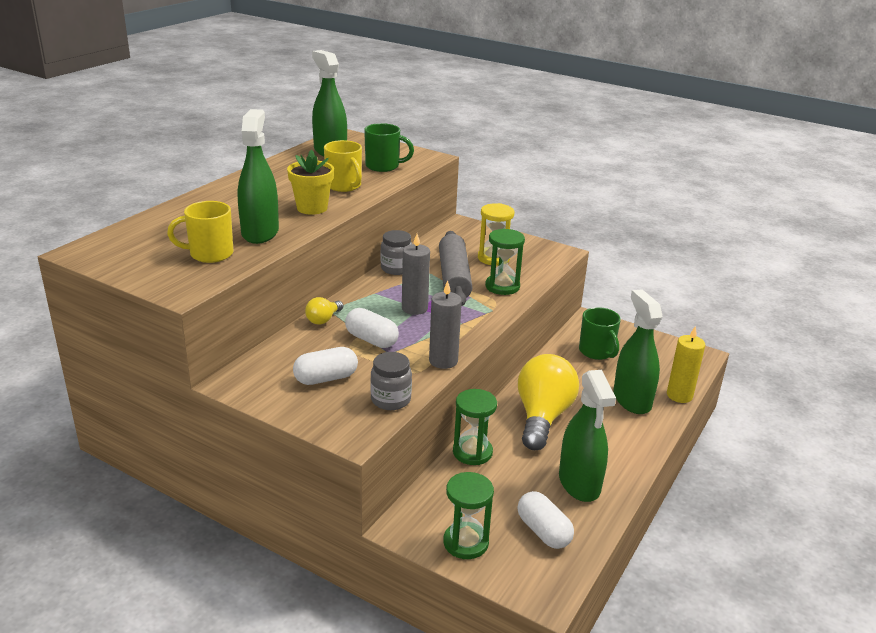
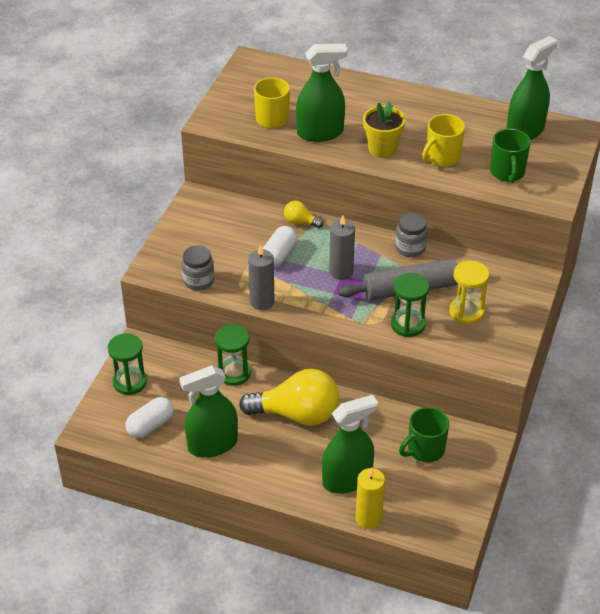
camera: 80 degrees right, 15 degrees up
white capsule [293,347,358,385] -> none

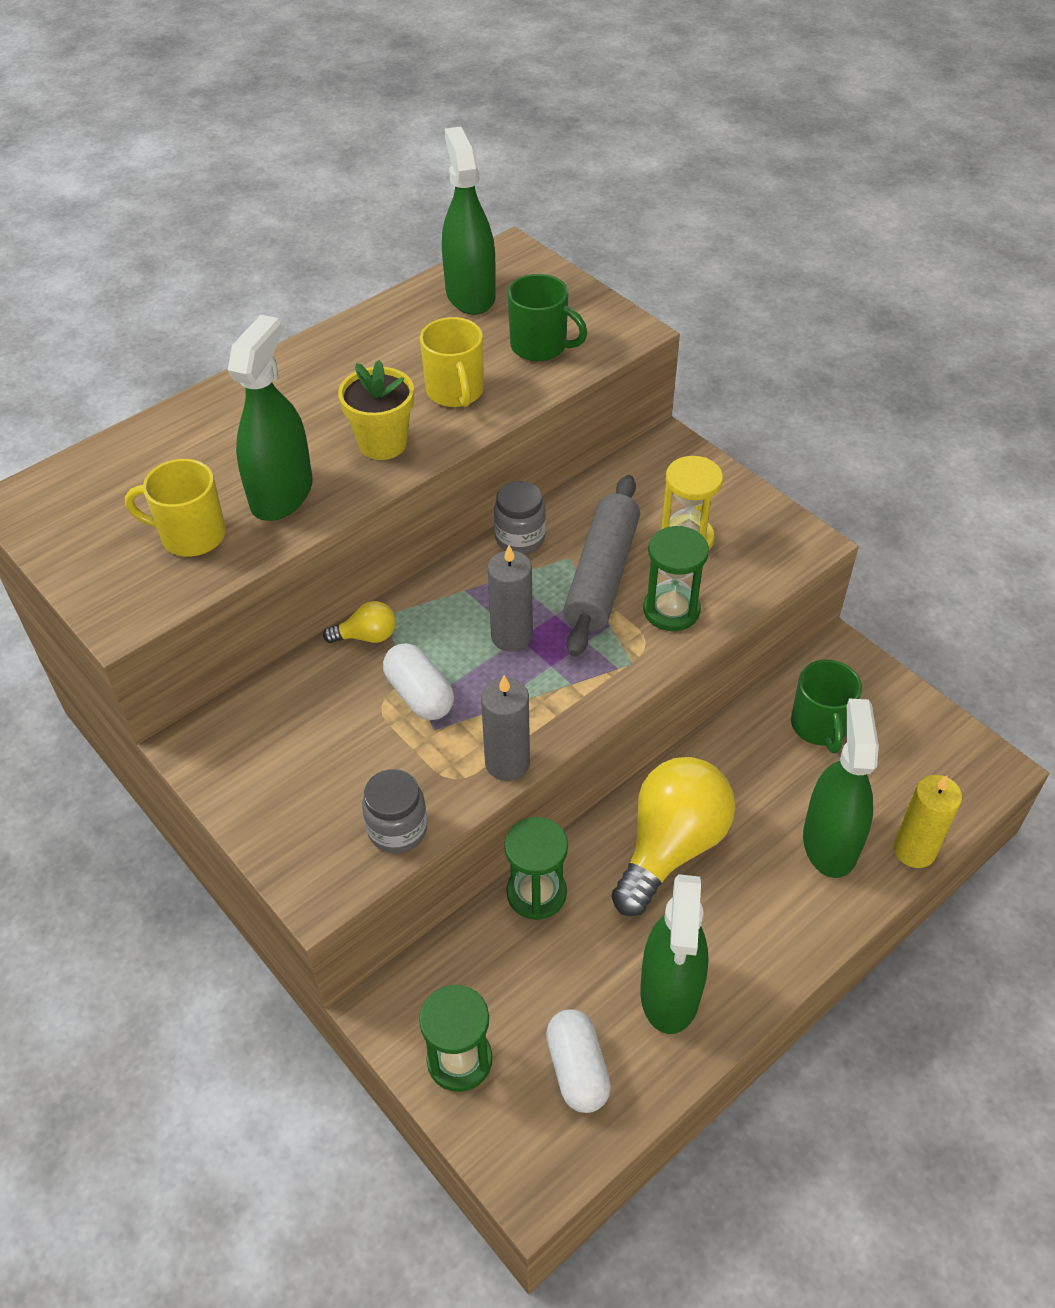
camera: 60 degrees left, 5 degrees up
yellow light bulb [284,201,323,228] -> yellow light bulb turned 150 degrees counterclockwise [323,601,396,643]

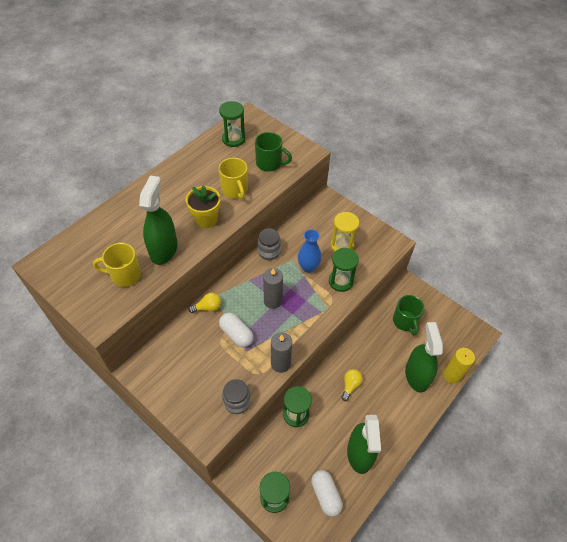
camera: 10 degrees left, 5 degrees up
green spray bottle [442,126,496,315] -> green hourglass [219,101,245,147]
grey rolling pin [563,475,640,657] -> blue vase [298,229,321,273]
yellow light bulb [611,757,735,916] -> yellow light bulb [342,369,363,401], size x0.44

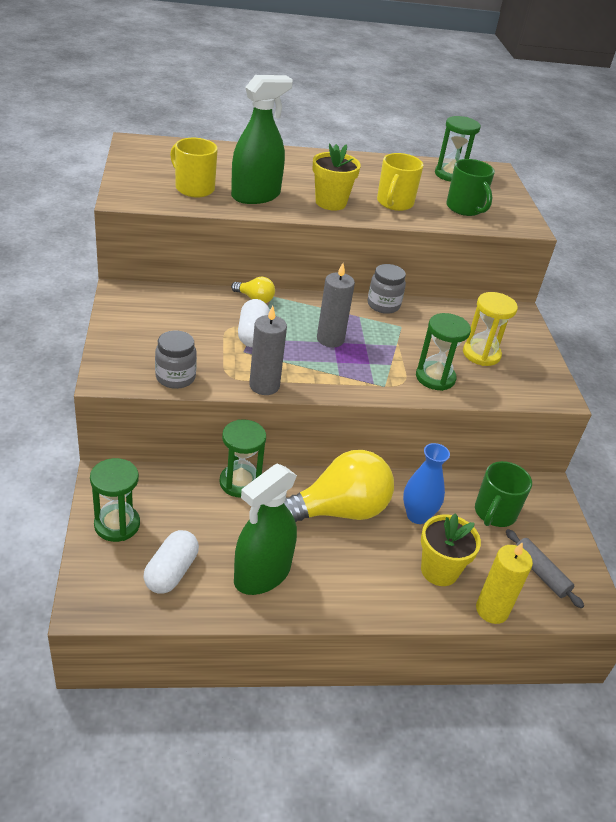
camera: 40 degrees right, 15 degrees down
blue vase [298,229,321,273] -> blue vase moved to [403,443,450,524]
yellow light bulb [342,369,363,401] -> yellow light bulb [284,450,394,522], size x2.25
green spray bottle [405,322,443,393] -> yellow flower pot [421,514,481,586]
none -> grey rolling pin [506,529,584,609]

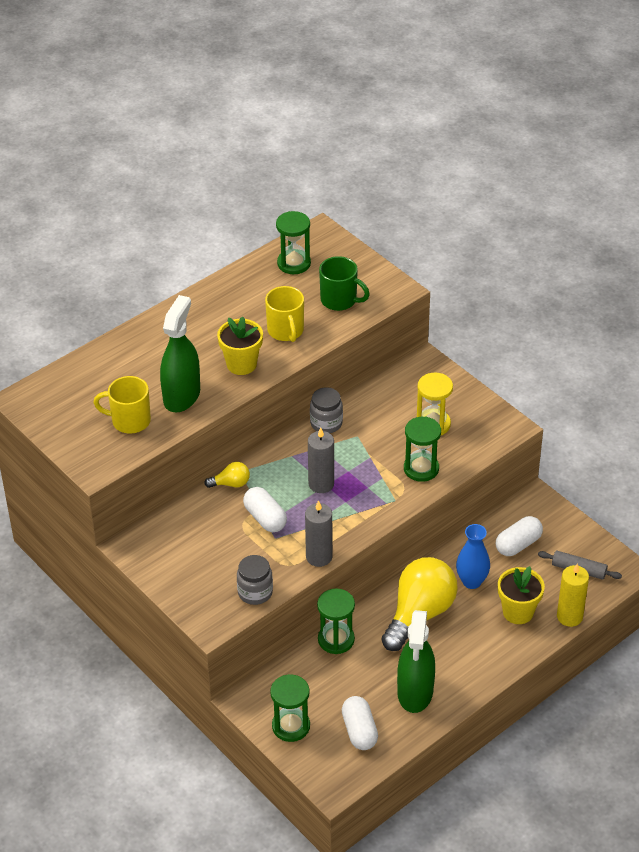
camera: 30 degrees left, 5 degrees up
green mug [475,461,532,527] -> white capsule [496,516,543,556]

